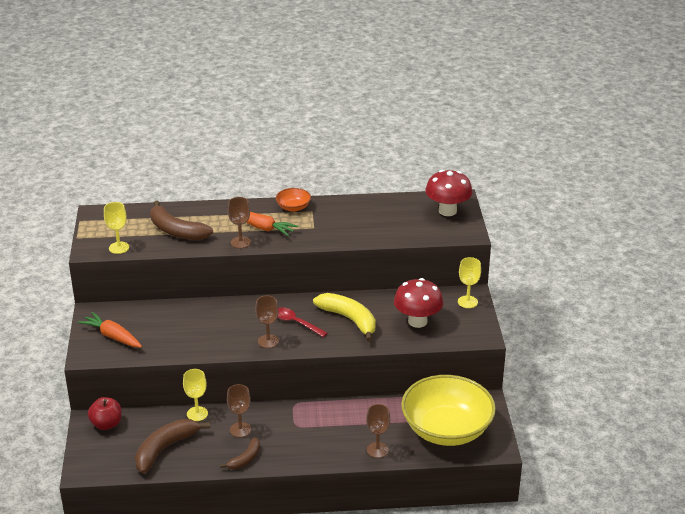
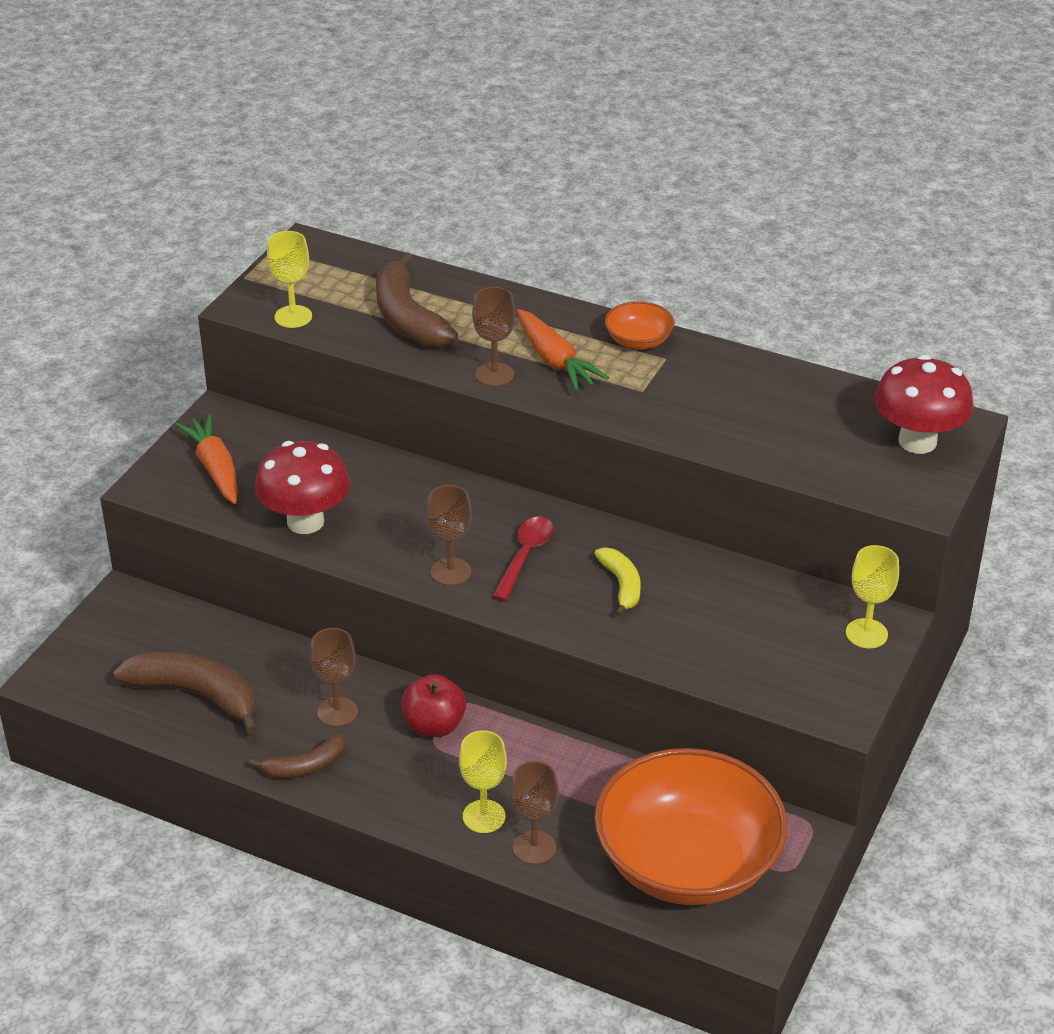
camera: 30 degrees right, 5 degrees up
red apple [88,397,122,430] -> red apple moved to [402,674,466,737]
brown banana [135,419,210,474] -> brown banana turned 45 degrees clockwise [113,651,258,734]
yellow goblet [183,369,208,421] -> yellow goblet moved to [459,730,507,833]
red spoon [278,307,327,337] -> red spoon turned 45 degrees clockwise [492,516,553,601]
yellow banana [313,293,376,342] -> yellow banana [594,547,641,616], size x0.57
red mushroom [394,278,444,328] -> red mushroom moved to [254,441,350,534]
yellow bowl [401,375,496,446] -> orange bowl [594,748,788,905]

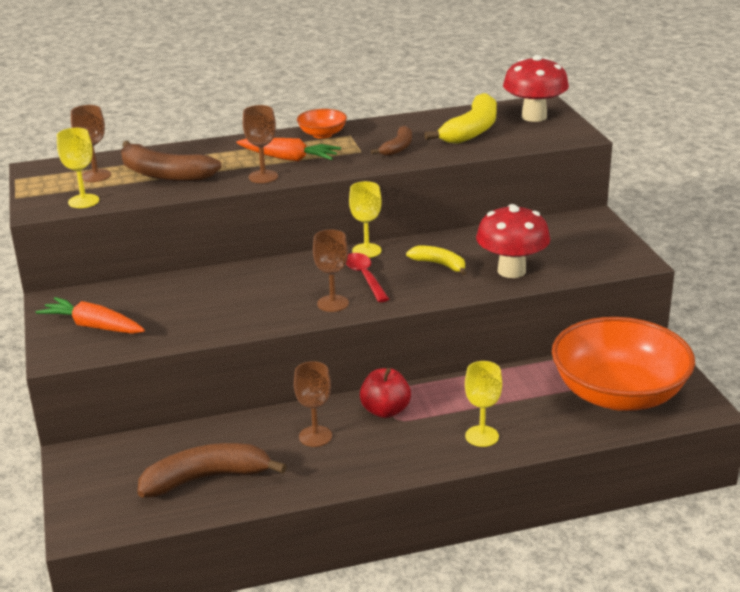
camera: 40 degrees left, 10 degrees down
brown banana [249,734,346,779] -> brown banana moved to [371,126,412,156]
red mushroom [254,441,350,534] -> red mushroom moved to [476,204,550,278]
brown goblet [510,761,559,865] -> brown goblet moved to [71,105,111,182]
yellow goblet [846,545,899,648] -> yellow goblet moved to [349,181,381,258]
none -> yellow banana [424,93,497,144]

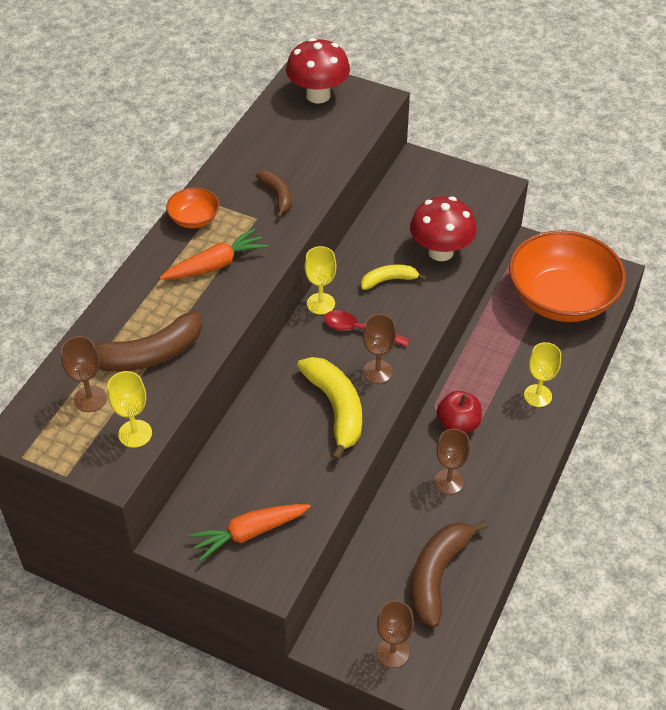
camera: 50 degrees left, 20 degrees up
brown goblet [243,105,278,183] -> brown goblet moved to [377,601,414,668]
yellow banana [424,93,497,144] -> yellow banana moved to [297,357,362,461]

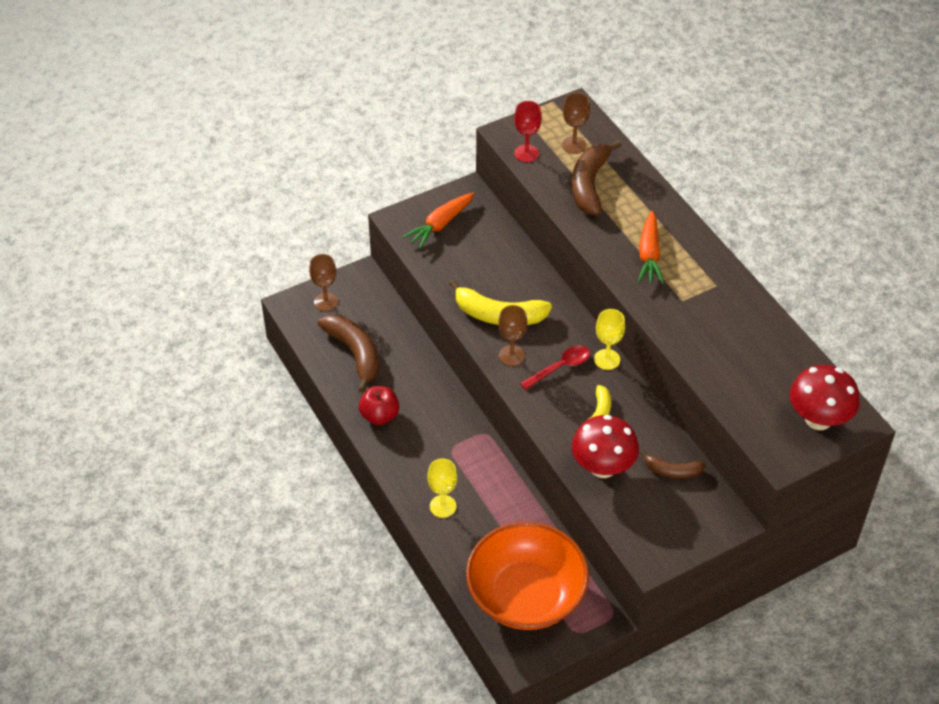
camera: 125 degrees right, 0 degrees up
yellow goblet [108,371,152,448] -> red goblet [514,101,542,162]
orange bowl [166,187,219,228] -> none
orange carrot [189,504,311,561] -> orange carrot turned 150 degrees counterclockwise [403,193,474,249]
brown banana [256,171,292,219] -> brown banana moved to [640,450,705,478]
brown goblet [434,428,470,495] -> none
red apple [437,391,482,433] -> red apple moved to [359,386,399,425]

